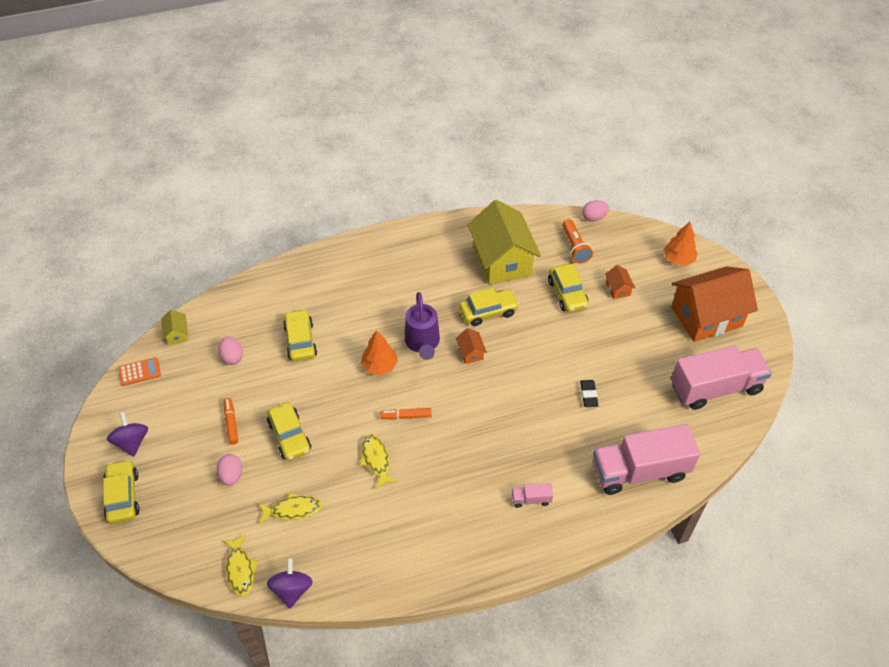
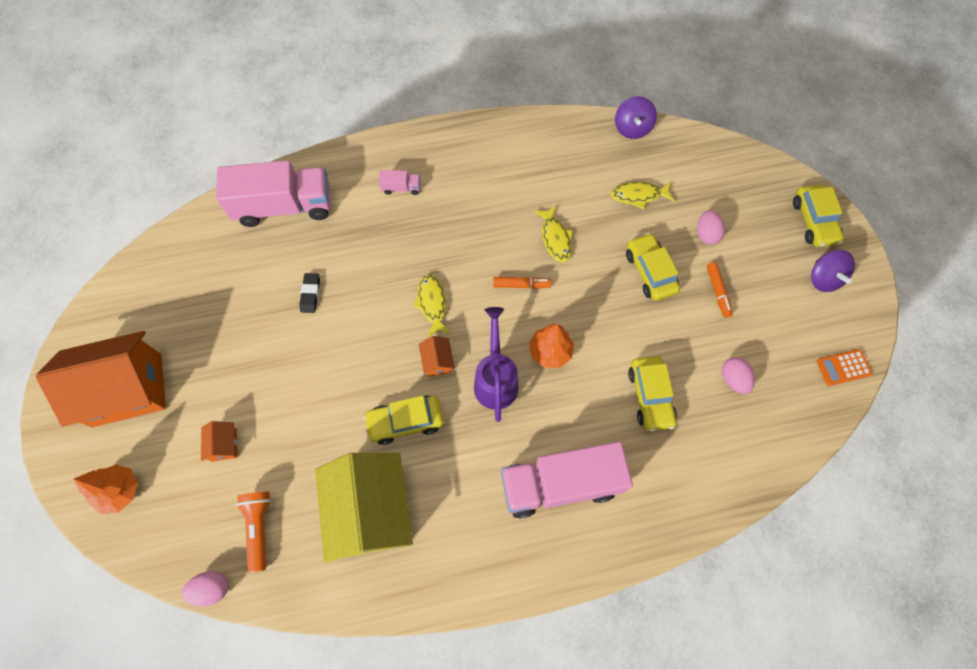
camera: 175 degrees left, 15 degrees up
yellow house [161,310,188,345] -> none
yellow fish [223,534,258,597] -> yellow fish moved to [413,274,451,337]
yellow car [548,264,589,313] -> none
pink truck [671,346,772,410] -> pink truck moved to [501,441,633,519]

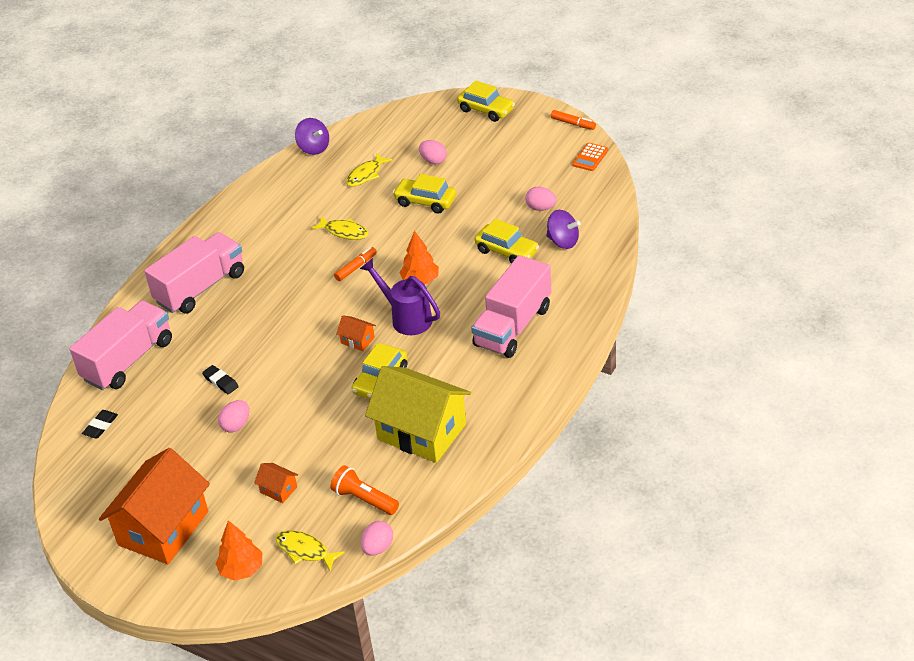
camera: 45 degrees left, 25 degrees down
pink truck [379,170,420,195] -> pink truck [144,232,244,314], size x2.48
yellow fish [413,274,451,337] -> yellow fish moved to [275,530,345,572]
orange marker [707,262,733,318] -> orange marker moved to [551,110,596,130]
purple spinning top [811,250,855,292] -> purple spinning top moved to [546,210,581,249]
none -> black eraser [82,410,118,439]
none -> pink egg [218,400,249,432]

